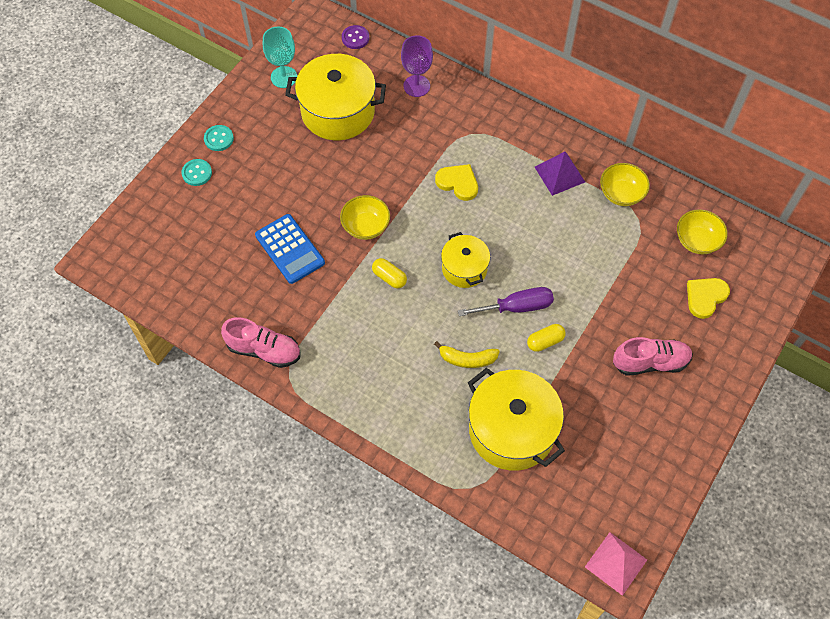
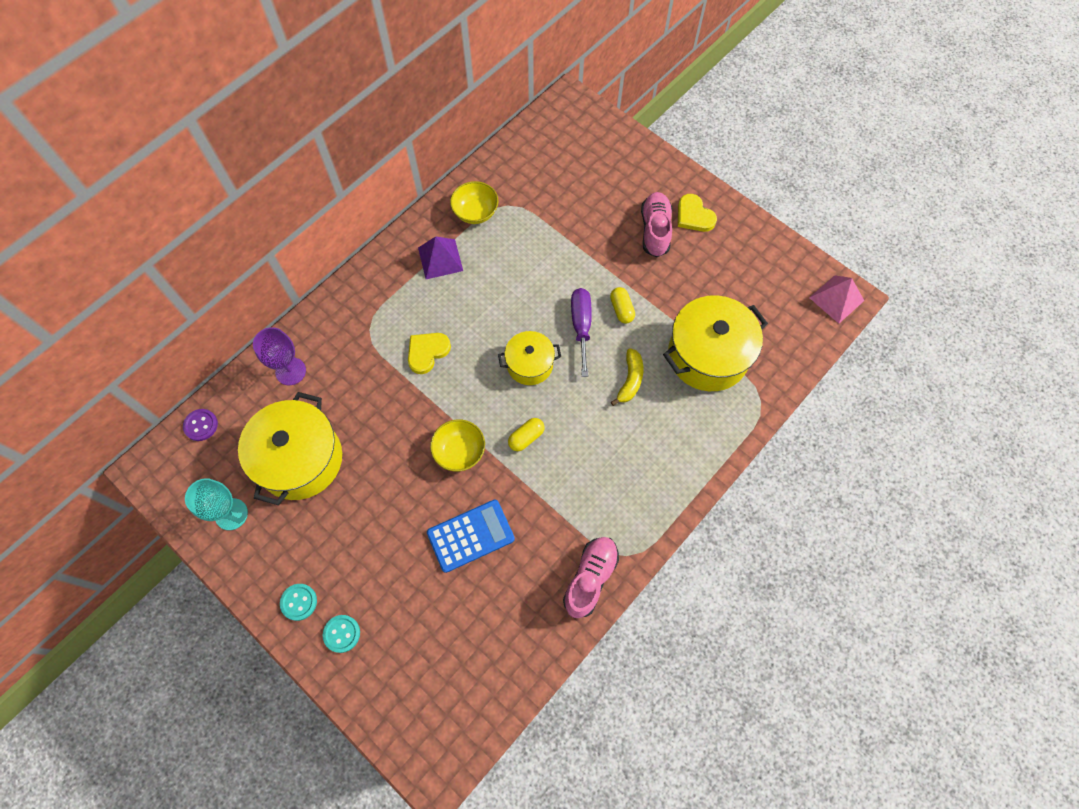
camera: 80 degrees left, 5 degrees up
yellow bowl [677,209,728,254] -> none
yellow heart [687,278,730,319] -> yellow heart moved to [678,194,717,232]

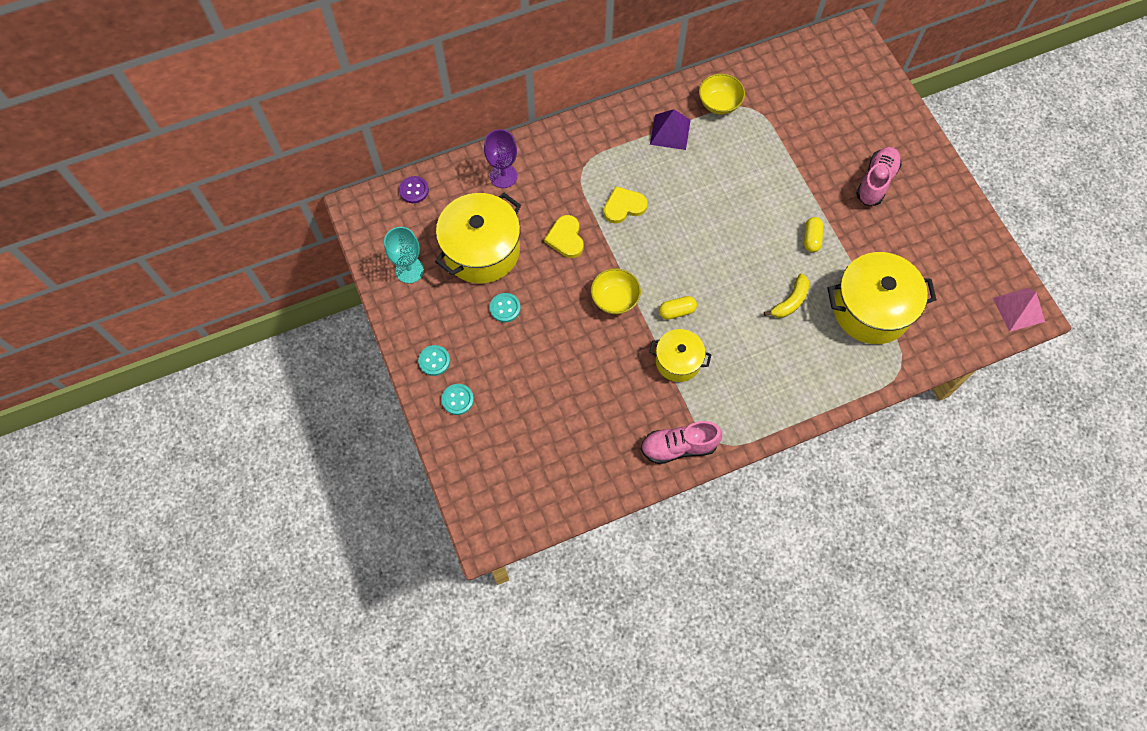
camera: 25 degrees right, 0 degrees up
blue calculator [427,500,515,573] -> none
yellow pot [498,331,561,385] -> yellow pot moved to [649,329,711,382]
pink shoe [563,537,619,618] -> pink shoe turned 150 degrees counterclockwise [641,421,722,464]
purple screwdriver [571,288,592,377] -> none
yellow heart [678,194,717,232] -> yellow heart moved to [544,215,584,258]
none -> turquoise button [490,293,521,322]

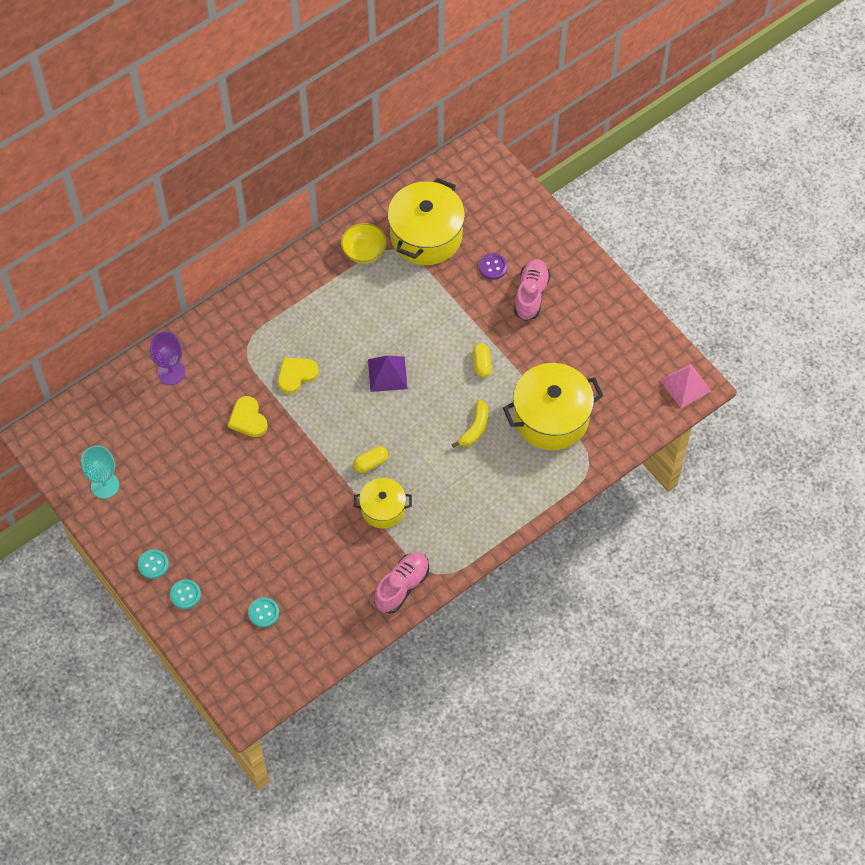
camera: 15 degrees left, 5 degrees down
purple button [399,176,429,203] -> purple button moved to [479,253,507,280]
yellow pot [435,193,521,284] -> yellow pot moved to [387,178,465,265]
turquoise button [490,293,521,322] -> turquoise button moved to [248,597,279,628]
yellow bowl [591,268,641,314] -> none
pink shoe [641,421,722,464] -> pink shoe turned 150 degrees clockwise [374,552,429,614]
purple pyramid [650,109,691,150] -> purple pyramid moved to [368,356,408,392]

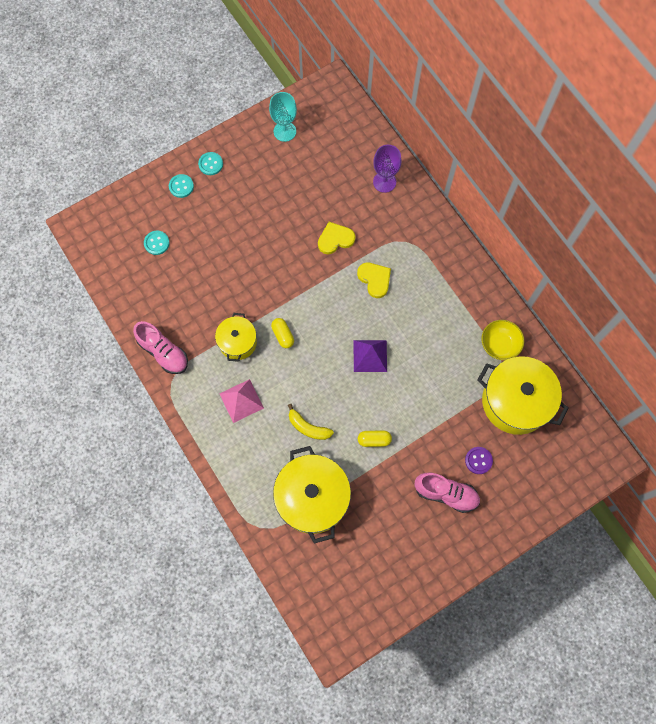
camera: 95 degrees right, 10 degrees up
pink pyramid [660,363,711,408] -> pink pyramid moved to [219,379,264,423]

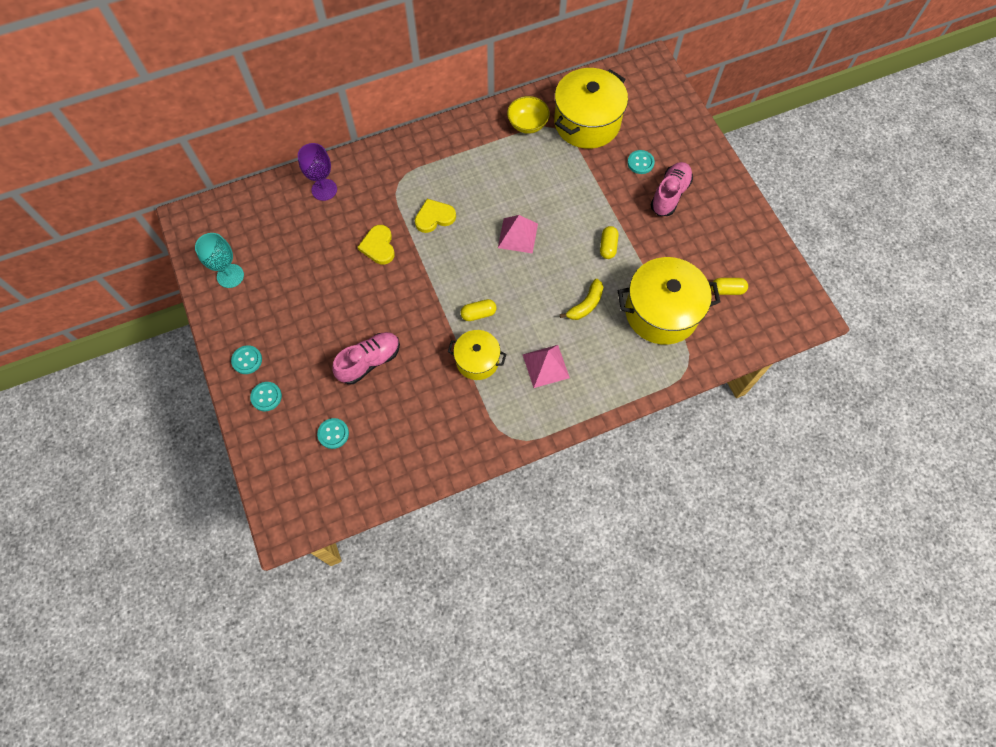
camera: 80 degrees left, 5 degrees down
pink shoe [133,321,188,374] -> pink shoe moved to [332,332,400,385]
purple pyramid [354,340,387,372] -> pink pyramid [498,215,538,253]
purple button [465,447,493,474] -> turquoise button [627,150,655,174]
none -> yellow capsule [711,278,748,295]

